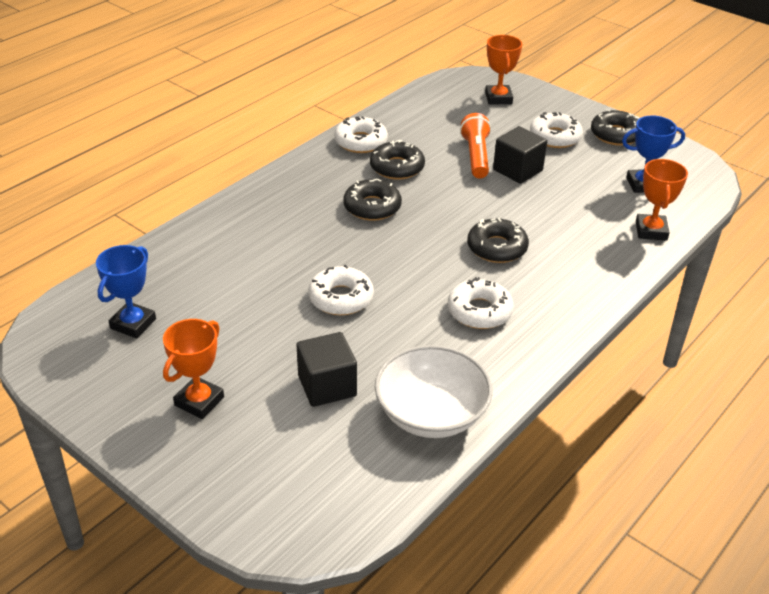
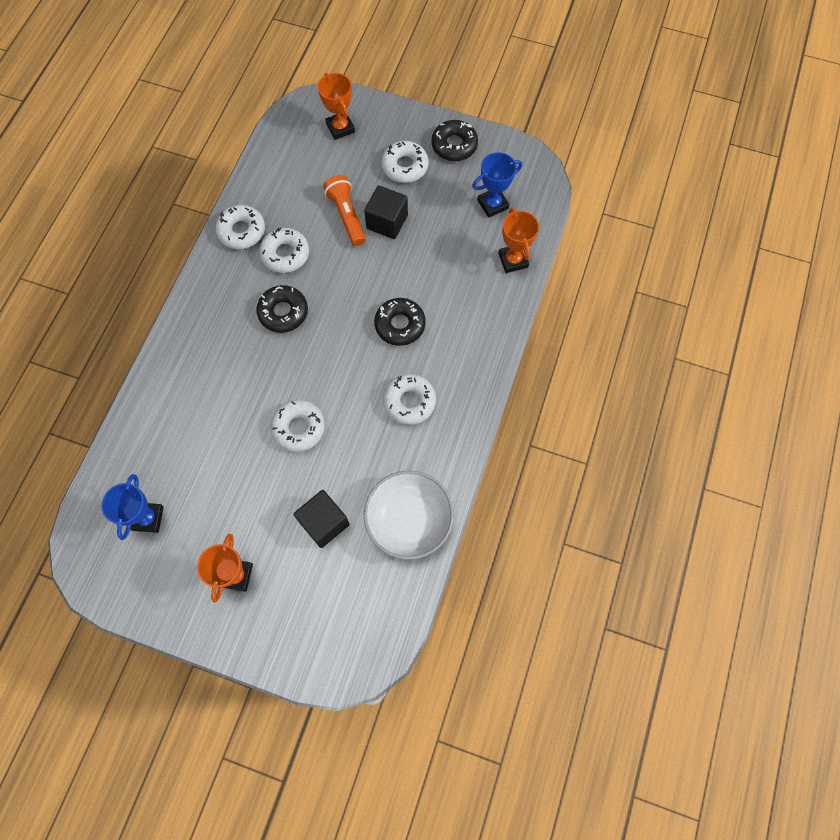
camera: 20 degrees left, 30 degrees up
black donut [370,140,425,179] -> white donut [259,228,309,273]

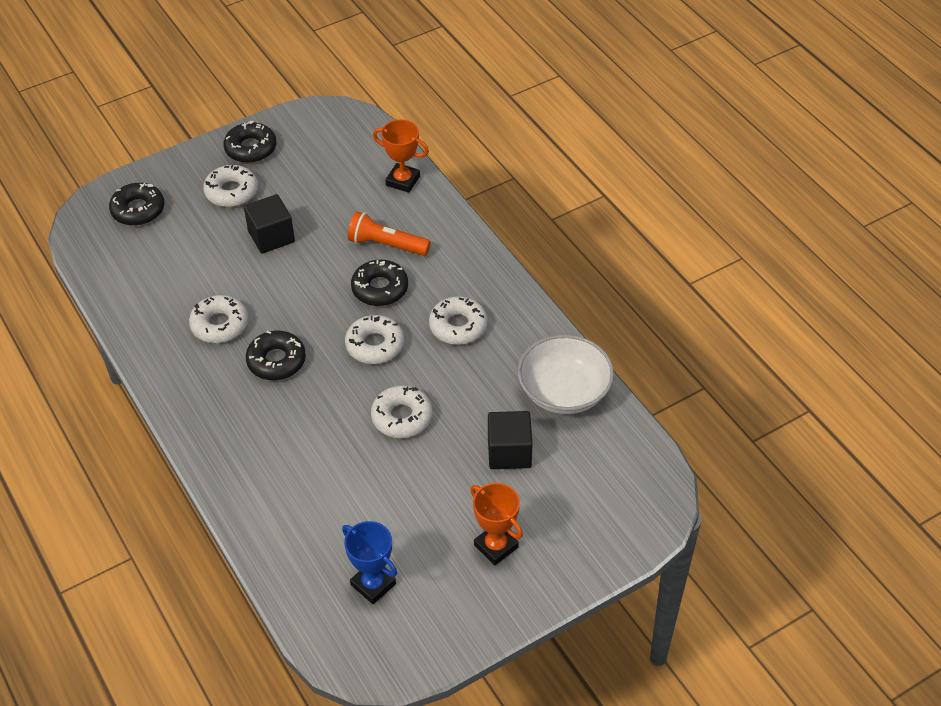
camera: 50 degrees left, 20 degrees down
white donut [216,205,265,249] -> white donut moved to [345,315,404,364]
orange trophy [318,73,355,140] -> black donut [109,183,165,226]
orange flashlight [323,175,366,246] -> orange flashlight moved to [348,211,431,256]
blue trophy [472,152,522,218] -> none

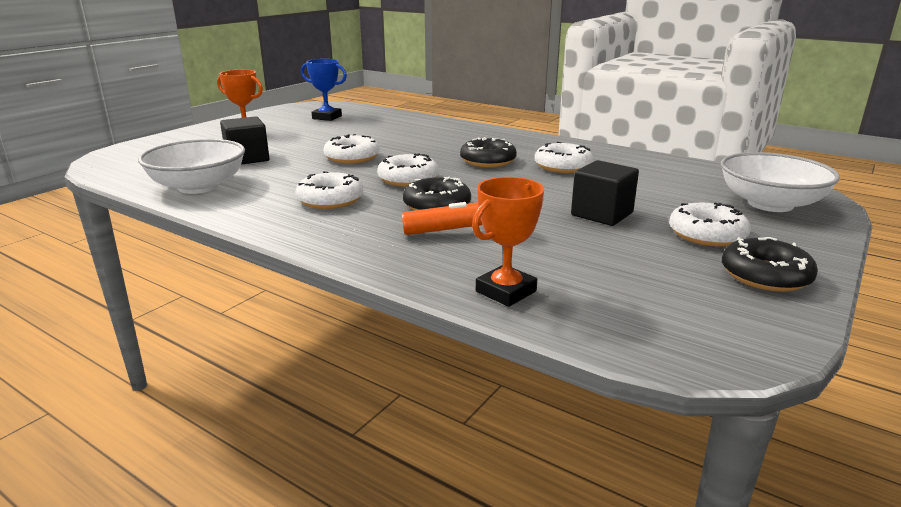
camera: 155 degrees right, 25 degrees down
black donut [109,183,165,226] -> white bowl [721,152,840,212]
orange trophy [373,119,429,193] -> orange trophy turned 45 degrees counterclockwise [472,177,544,307]

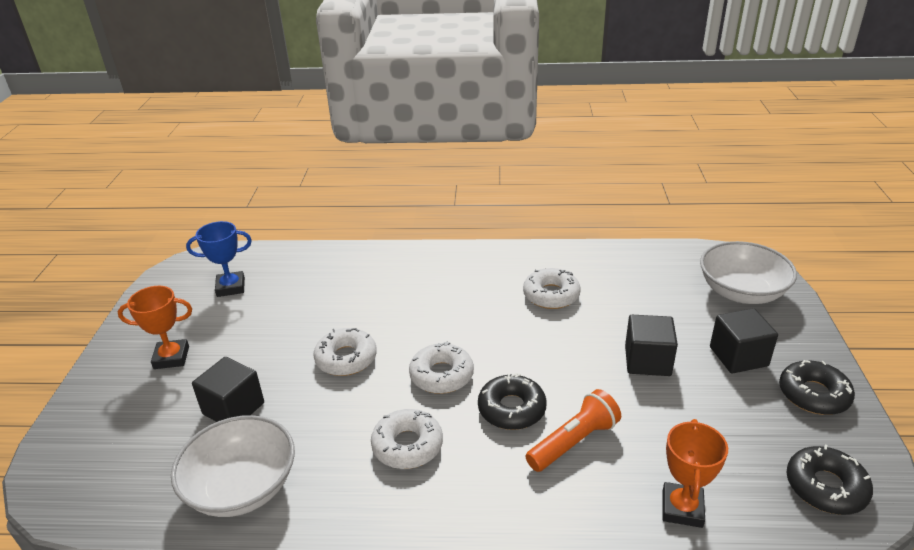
camera: 30 degrees left, 10 degrees up
black donut [460,137,517,167] -> black donut moved to [786,444,873,515]
white donut [669,203,751,247] -> black cube [710,308,778,373]

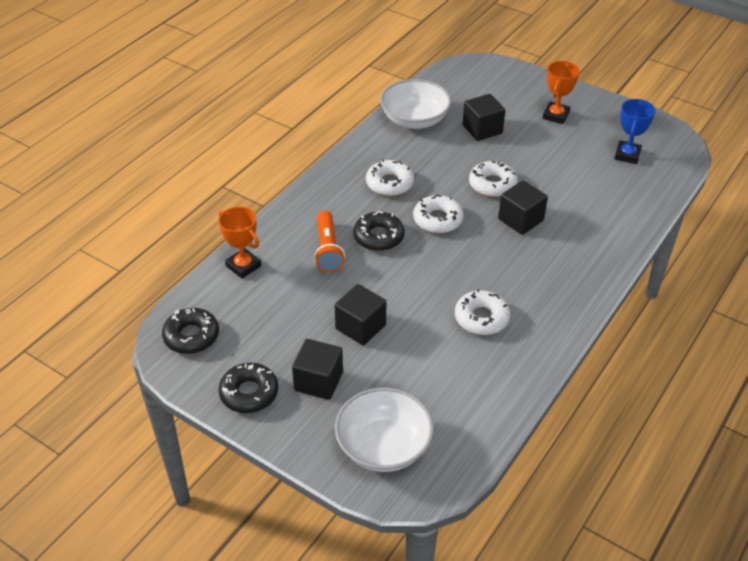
camera: 120 degrees right, 10 degrees up
none -> black cube [498,180,548,235]

